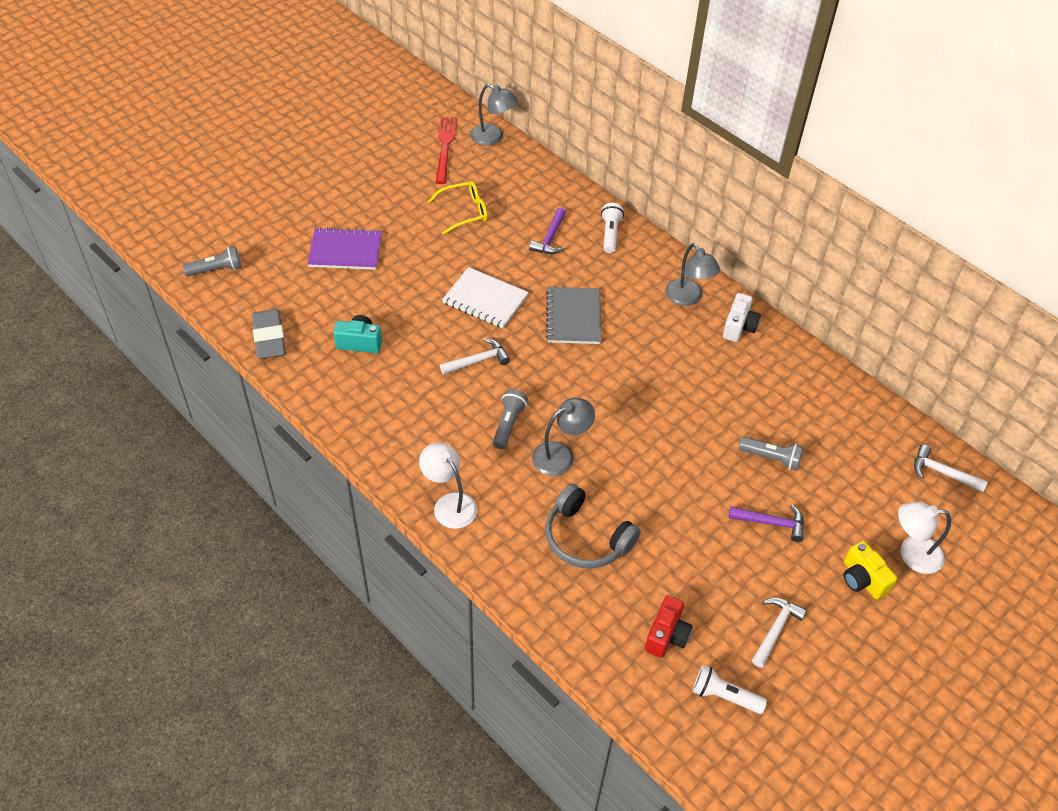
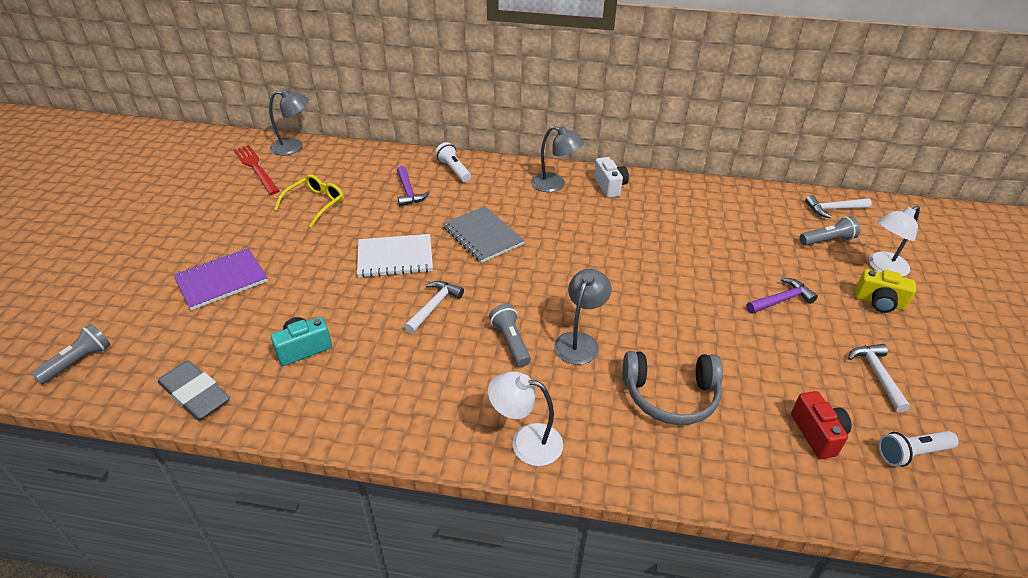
camera: 35 degrees left, 10 degrees down
grey flashlight [738,437,803,471] -> grey flashlight moved to [799,216,860,246]

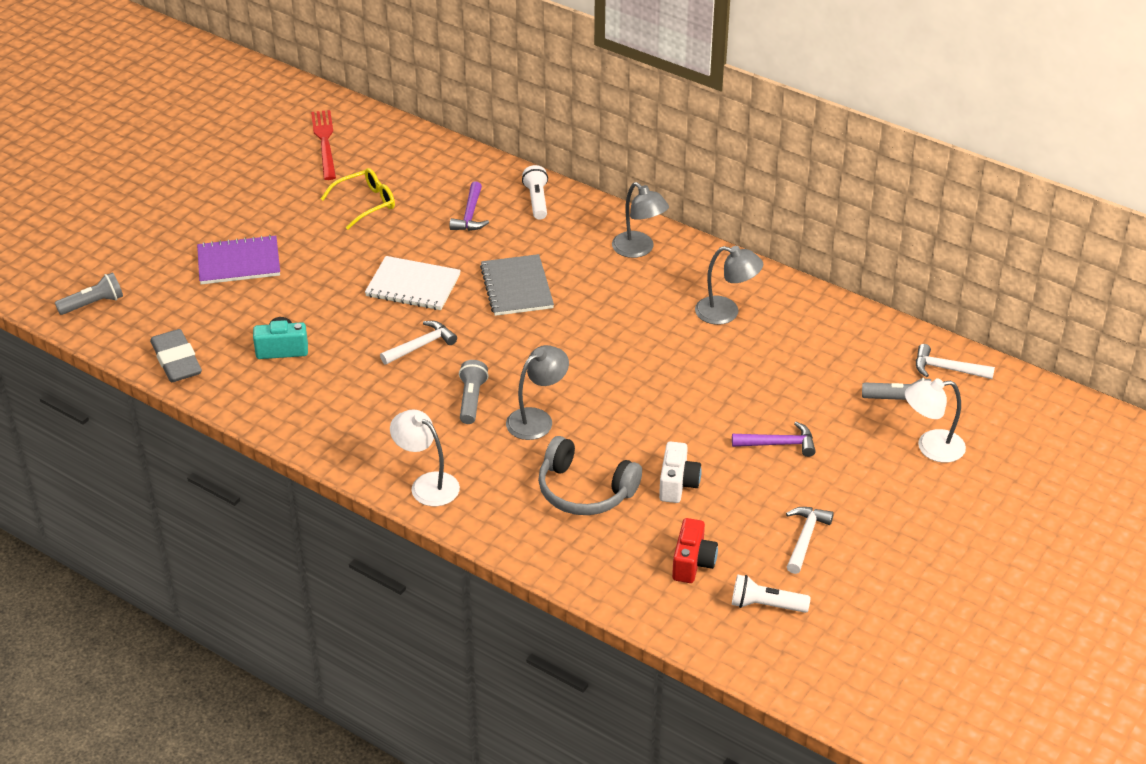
camera: 25 degrees right, 0 degrees up
grey lamp [269,89,309,155] -> grey lamp moved to [695,246,763,325]
white camera [594,157,629,198] -> white camera moved to [659,441,701,503]
yellow camera [855,269,916,313] -> none

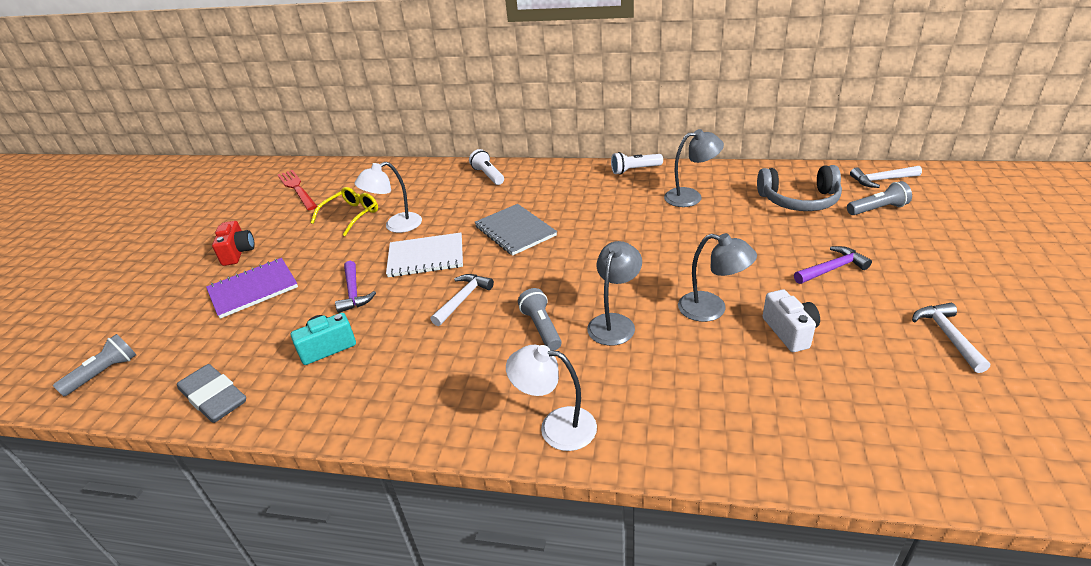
camera: 20 degrees left, 5 degrees down
purple hammer [449,181,489,231] -> purple hammer moved to [335,261,376,313]
grey headphones [538,436,642,515] -> grey headphones moved to [757,165,842,211]
grey lamp [612,182,669,258] -> grey lamp moved to [678,233,757,322]
red camera [672,518,718,583] -> red camera moved to [212,221,255,266]
white flashlight [732,574,811,613] -> white flashlight moved to [611,152,663,175]
white lamp [905,378,966,463] -> white lamp moved to [354,162,422,233]

